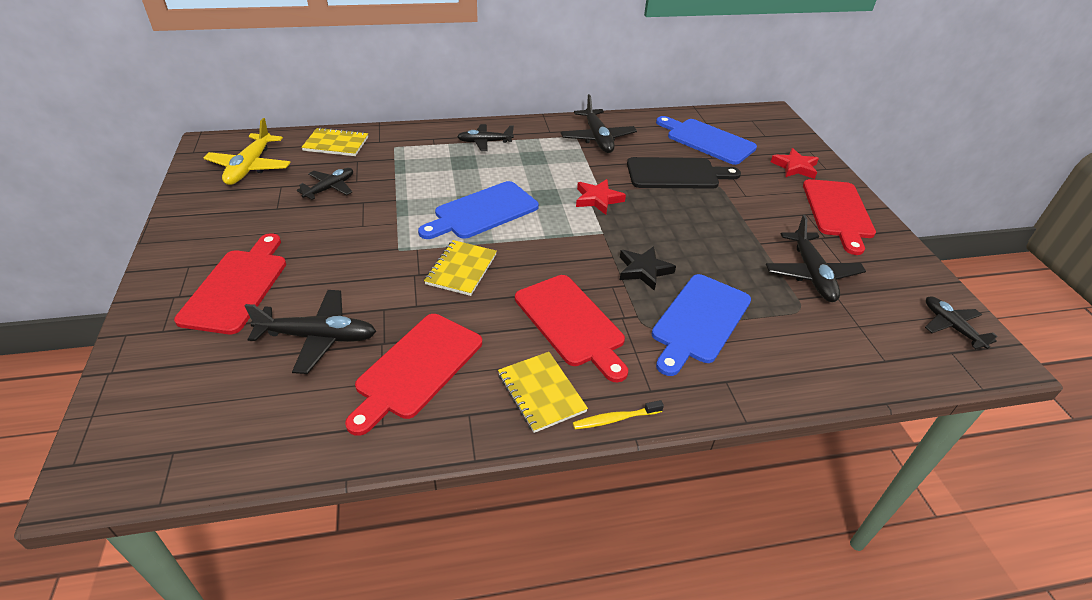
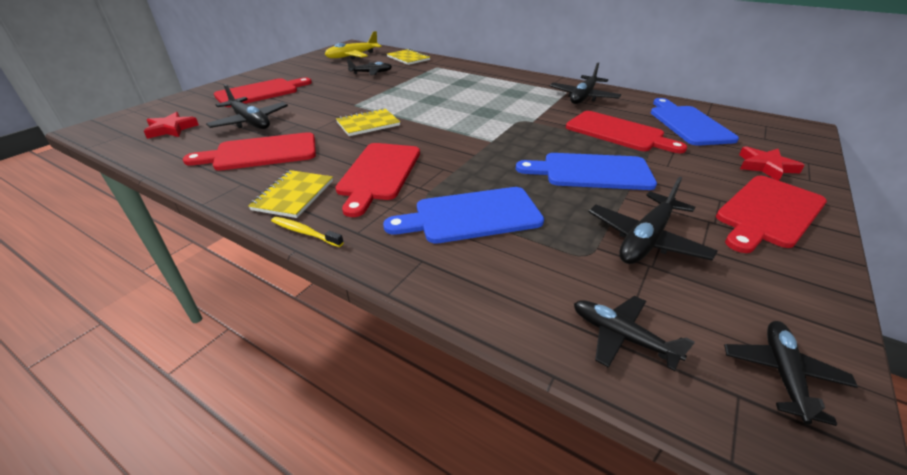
camera: 45 degrees right, 5 degrees down
blue cutting board [418,181,539,239] -> blue cutting board moved to [516,153,657,190]
black plane [457,124,514,151] -> black plane moved to [574,296,695,371]
red star [576,179,626,215] -> red star moved to [144,112,199,139]
black star [620,246,676,291] -> none
black cutting board [627,157,741,189] -> red cutting board [566,111,687,153]

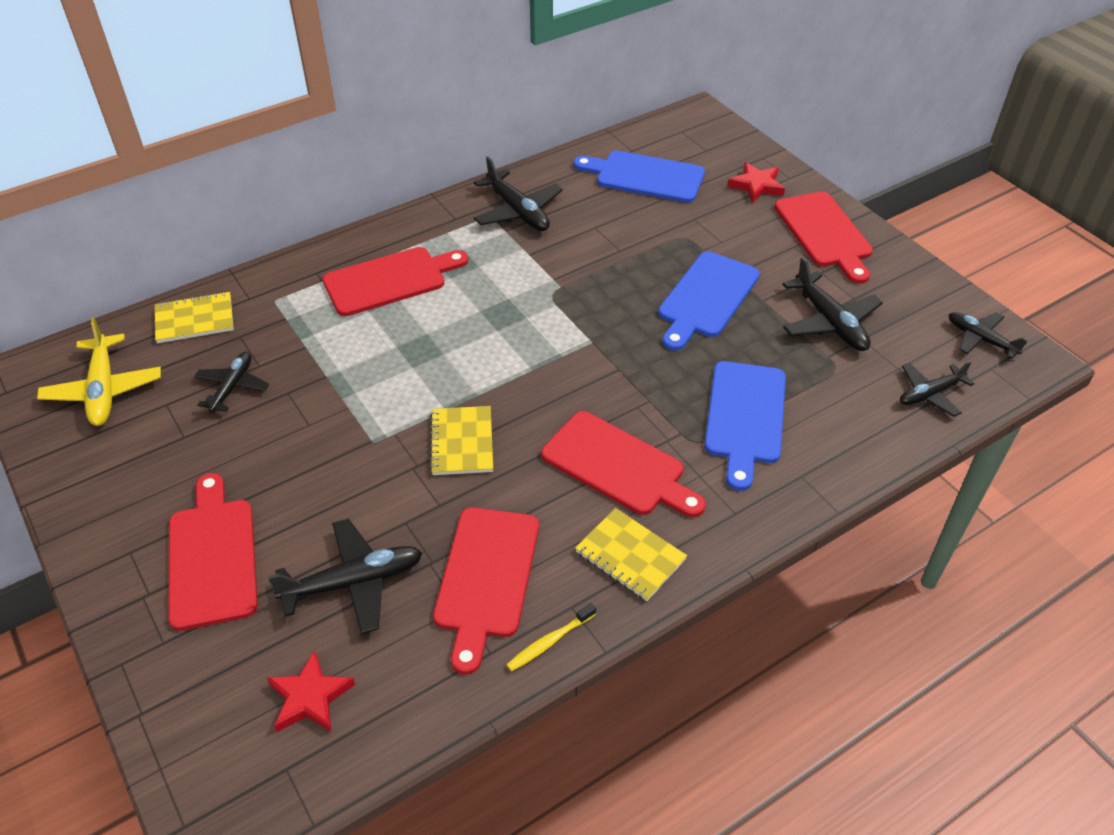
camera: 65 degrees left, 10 degrees up
yellow toothbrush [271,217,344,247] -> yellow toothbrush moved to [506,603,596,672]
red cutting board [566,111,687,153] -> red cutting board moved to [322,247,468,316]

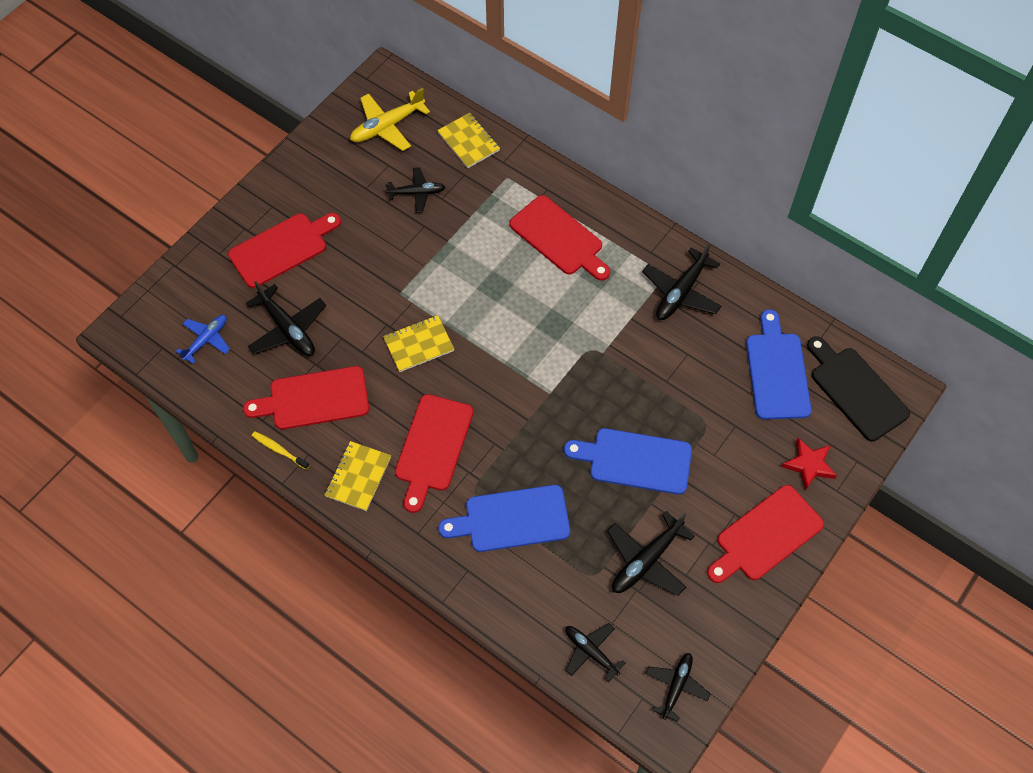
camera: 70 degrees right, 15 degrees up
red star [267,650,355,733] -> blue plane [176,315,230,364]
none -> black cutting board [807,336,910,441]

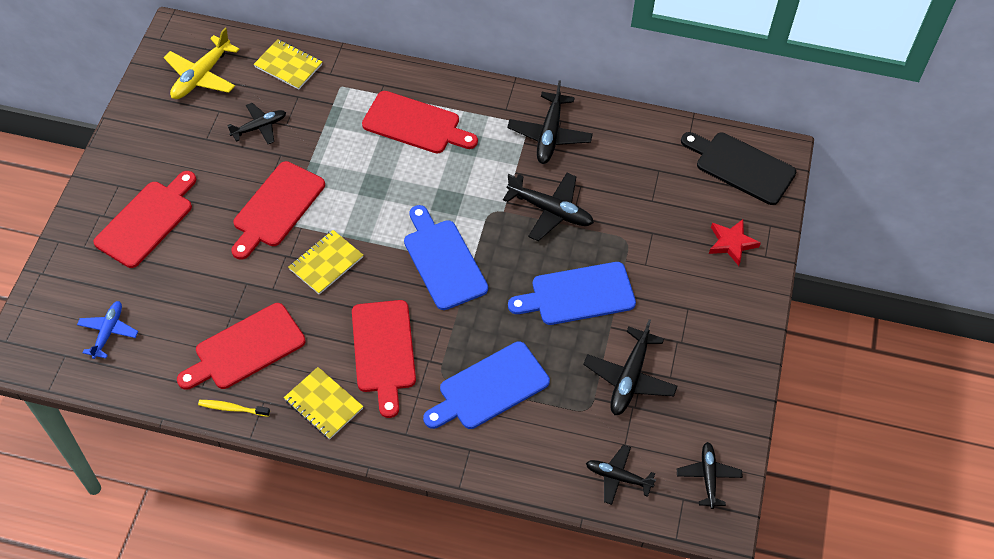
camera: 25 degrees left, 5 degrees down
black plane [246,281,326,356] -> black plane moved to [503,173,594,241]
yellow notebook [325,441,391,511] -> yellow notebook turned 45 degrees counterclockwise [284,367,363,439]
red cutting board [707,485,824,583] -> red cutting board moved to [231,161,325,260]
blue cutting board [746,309,811,419] -> blue cutting board moved to [404,205,488,310]

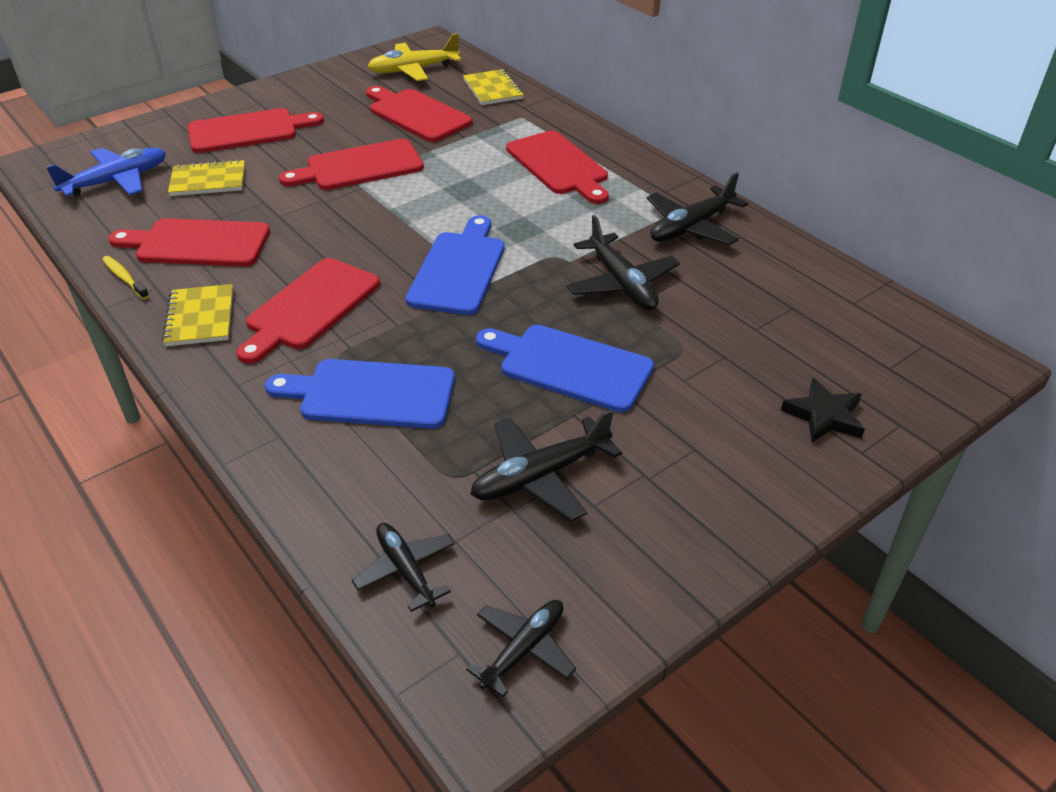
camera: 40 degrees right, 15 degrees down
blue plane [77,301,138,359] -> blue plane [46,148,166,196], size x1.51
black plane [227,103,286,144] -> red cutting board [366,86,472,142]
yellow notebook [289,230,363,295] -> yellow notebook moved to [168,159,245,196]
black cutting board [681,132,796,205] -> none
red star [709,219,761,266] -> black star [781,378,865,443]

